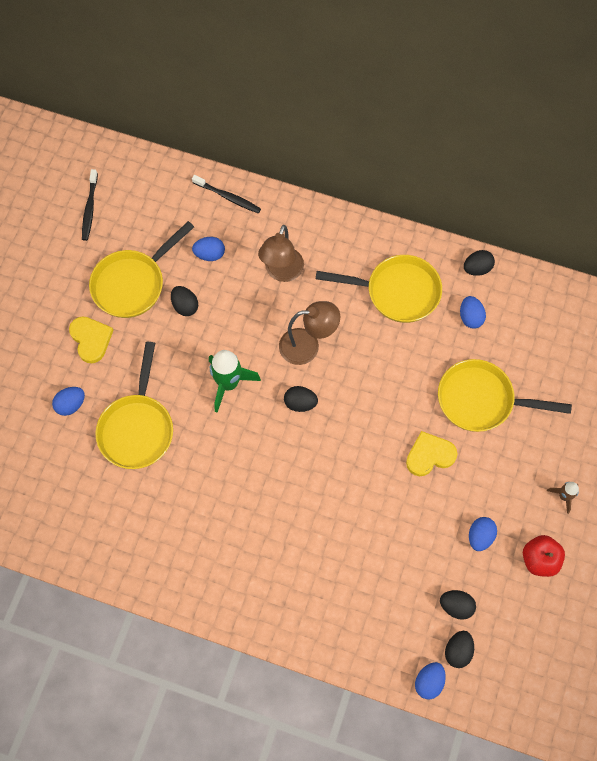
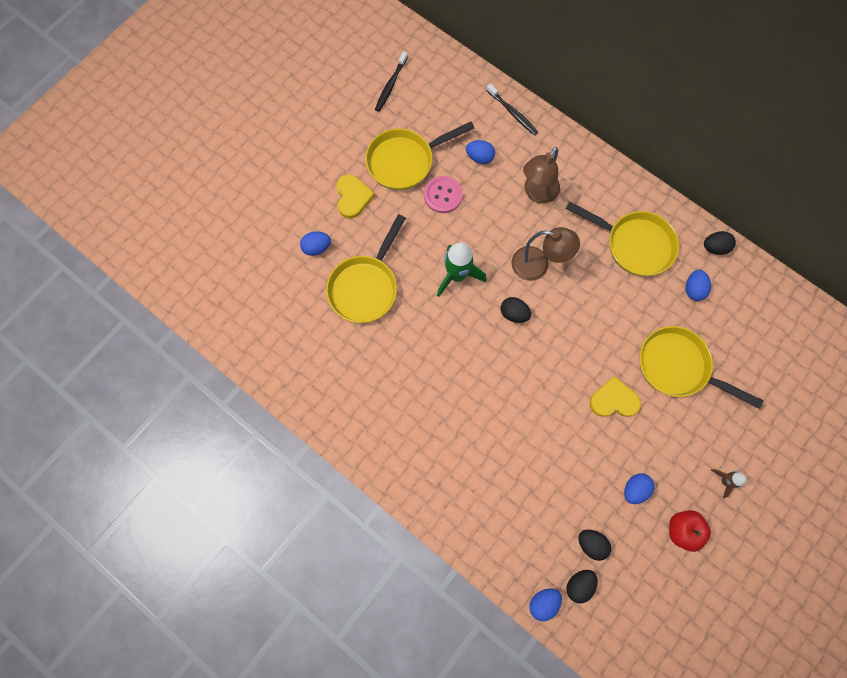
camera: 20 degrees right, 5 degrees up
black egg [171,286,198,316] -> pink button [424,176,463,213]

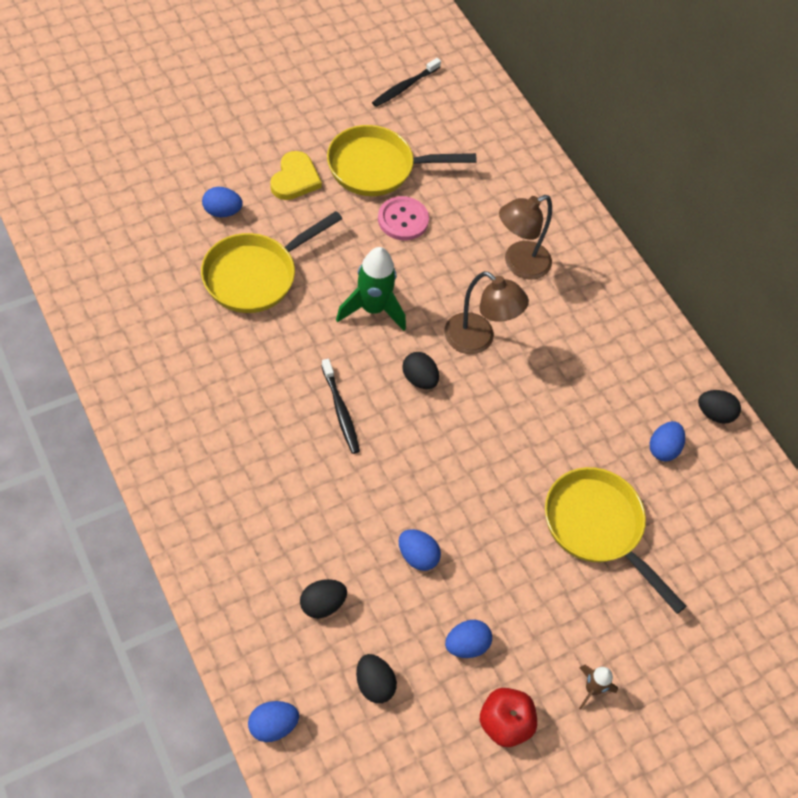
camera: 15 degrees right, 15 degrees down
blue egg [466,140,495,164] -> blue egg moved to [399,529,441,571]
black toothbrush [486,84,538,135] -> black toothbrush moved to [321,359,360,454]
yellow pan [566,201,679,276] -> none
black egg [566,570,598,603] -> black egg moved to [300,579,347,618]
yellow heart [590,376,641,417] -> none

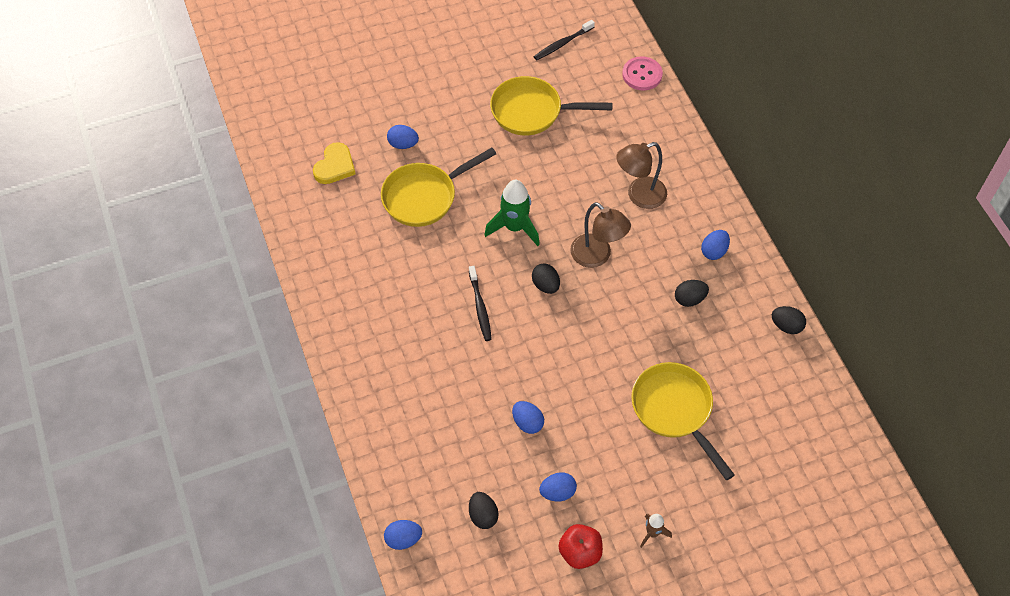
camera: 15 degrees right, 0 degrees up
yellow heart [270,151,322,200] -> yellow heart moved to [313,142,356,184]
black egg [300,579,347,618] -> black egg moved to [675,280,709,307]
pink button [378,196,429,240] -> pink button moved to [622,56,663,90]
blue egg [650,421,685,461] -> blue egg moved to [701,230,730,260]

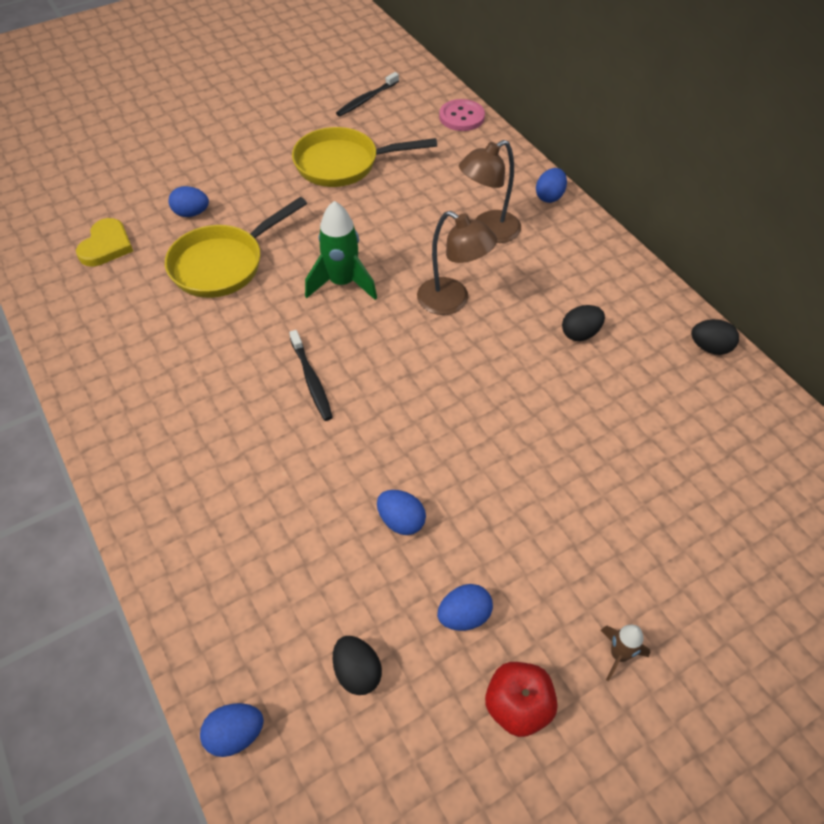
camera: 10 degrees left, 5 degrees down
black egg [532,264,560,294] -> none
yellow pan [631,362,735,480] -> none
blue egg [701,230,730,260] -> blue egg moved to [536,168,567,203]

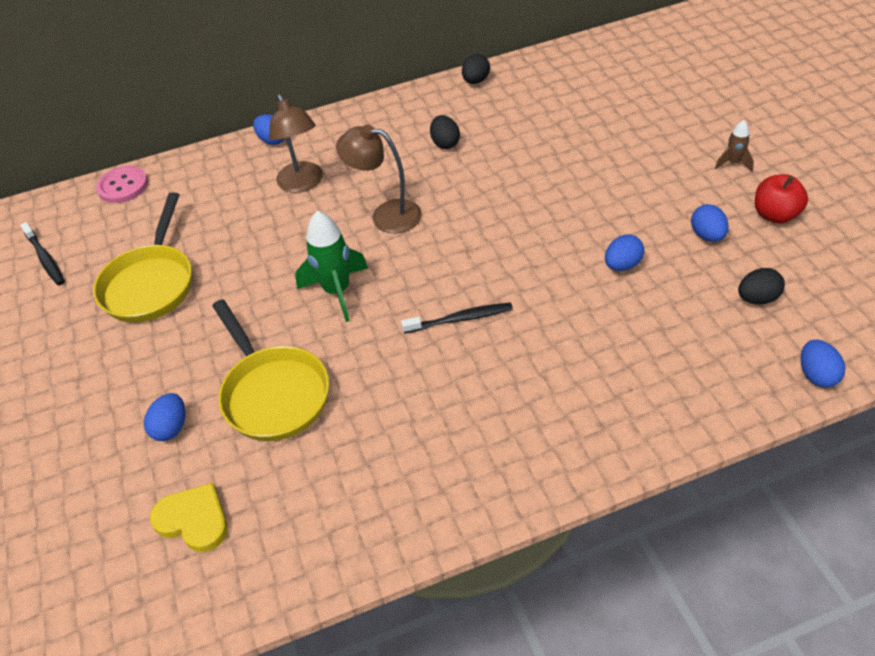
camera: 75 degrees left, 5 degrees down
brown lamp [417,211,497,315] -> brown lamp turned 120 degrees counterclockwise [336,125,422,233]

